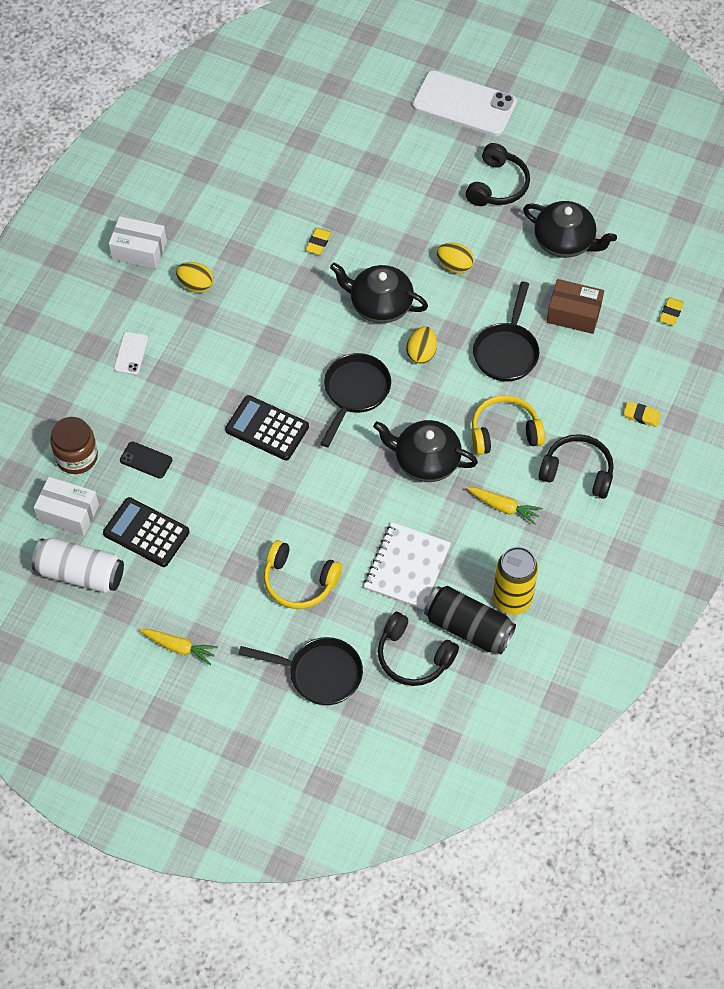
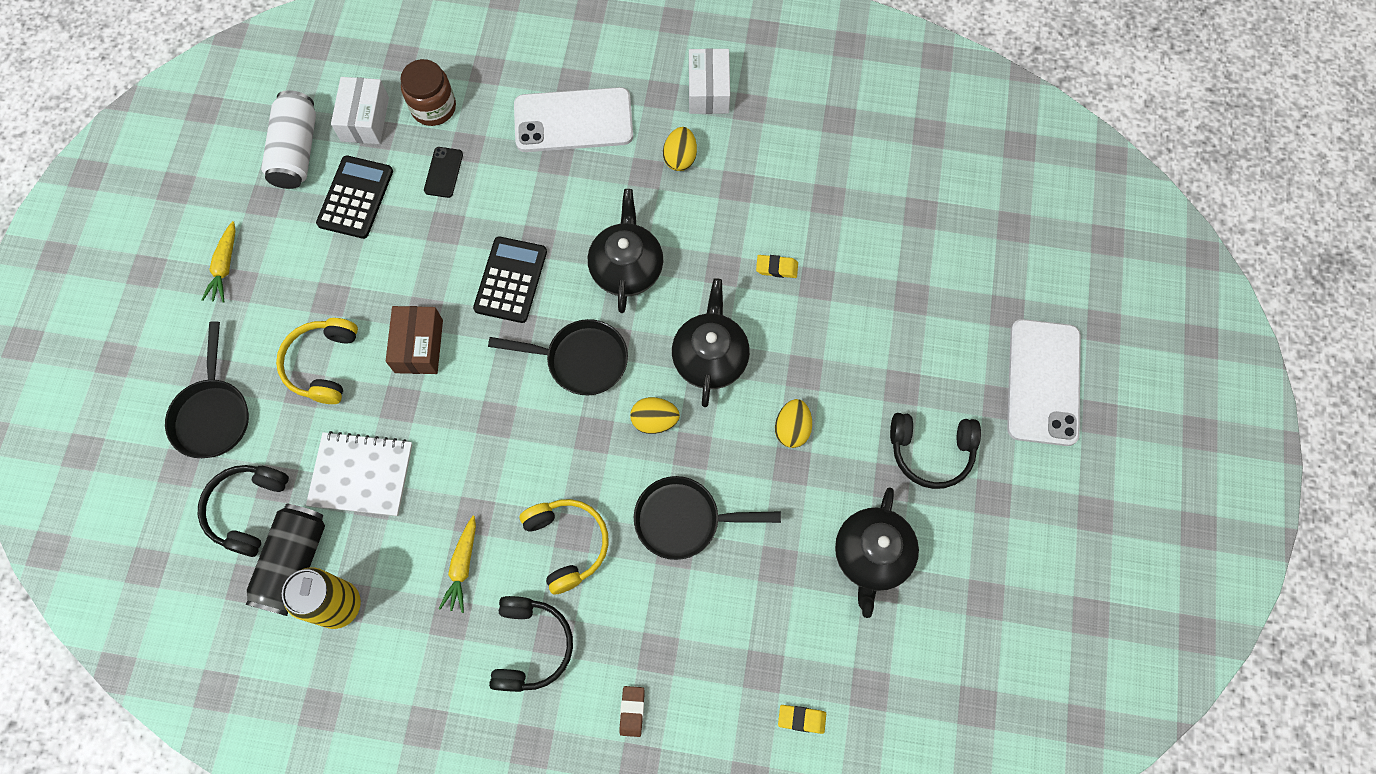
camera: 75 degrees right, 10 degrees up
white phone [114,332,148,375] -> white phone [514,87,633,152], size x2.22
black teapot [373,420,478,482] -> black teapot moved to [588,189,663,313]
brown box [547,279,604,334] -> brown box moved to [386,306,443,374]
yellow eraser [623,401,661,427] -> brown eraser [619,686,645,737]

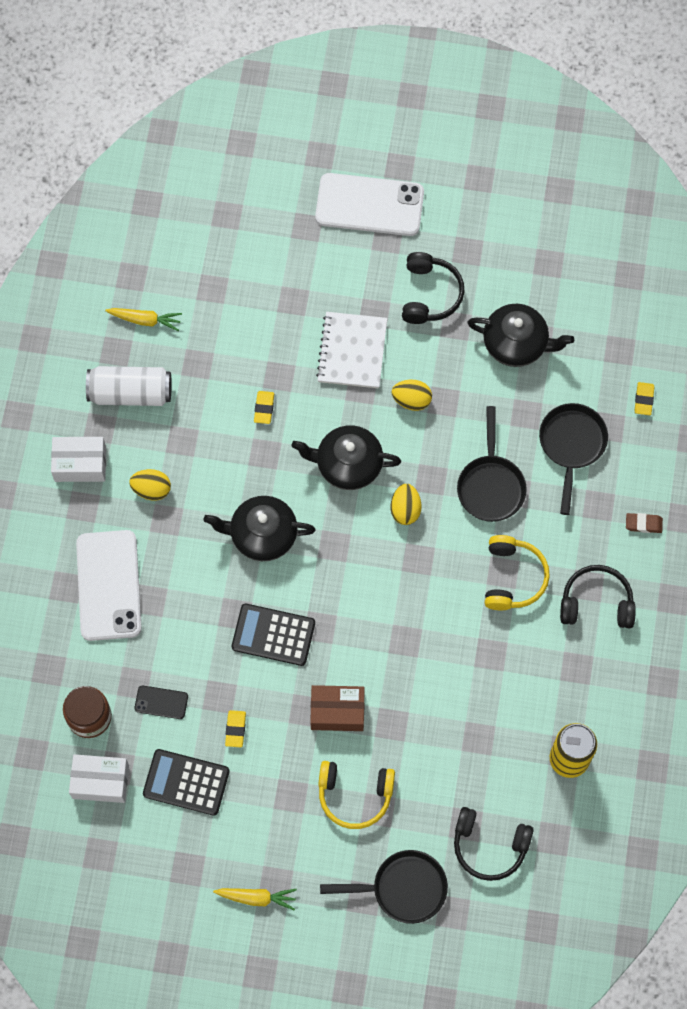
camera: 90 degrees left, 0 degrees up
black can [245,504,325,616] -> none
white can [261,90,316,189] -> white can moved to [86,366,172,406]
white notebook [306,431,413,516] -> white notebook moved to [316,312,387,388]
yellow carrot [439,516,476,613] -> yellow carrot moved to [105,308,182,331]
black pan [488,319,628,395] -> black pan moved to [539,403,608,515]
yellow headphones [520,499,609,595] -> yellow headphones turned 120 degrees clockwise [485,535,550,610]
none -> yellow eraser [225,710,246,747]

